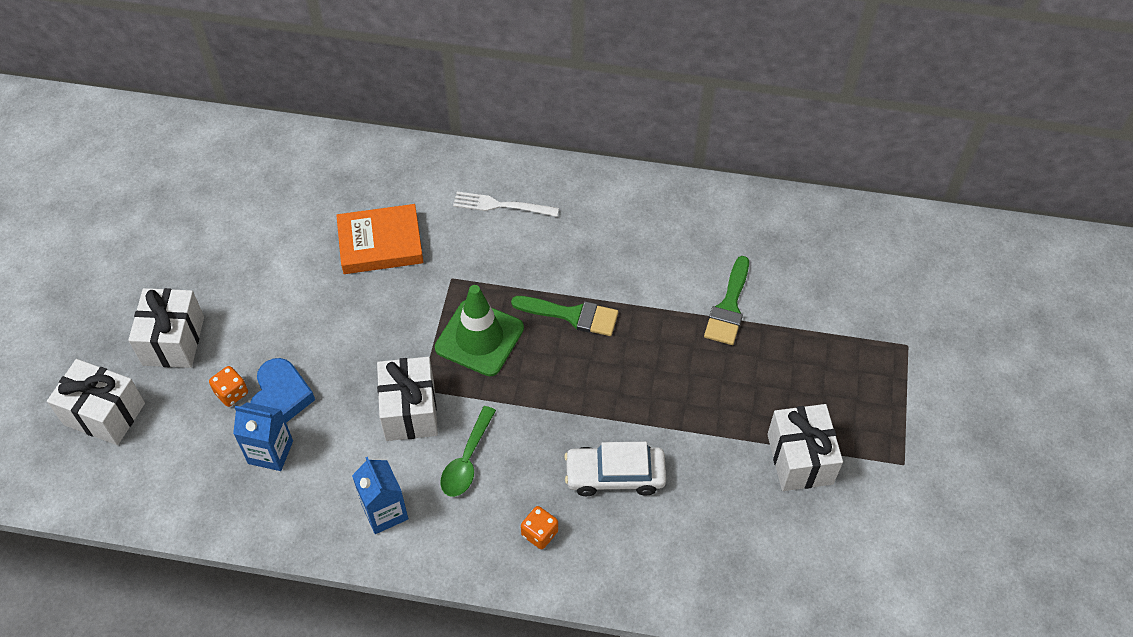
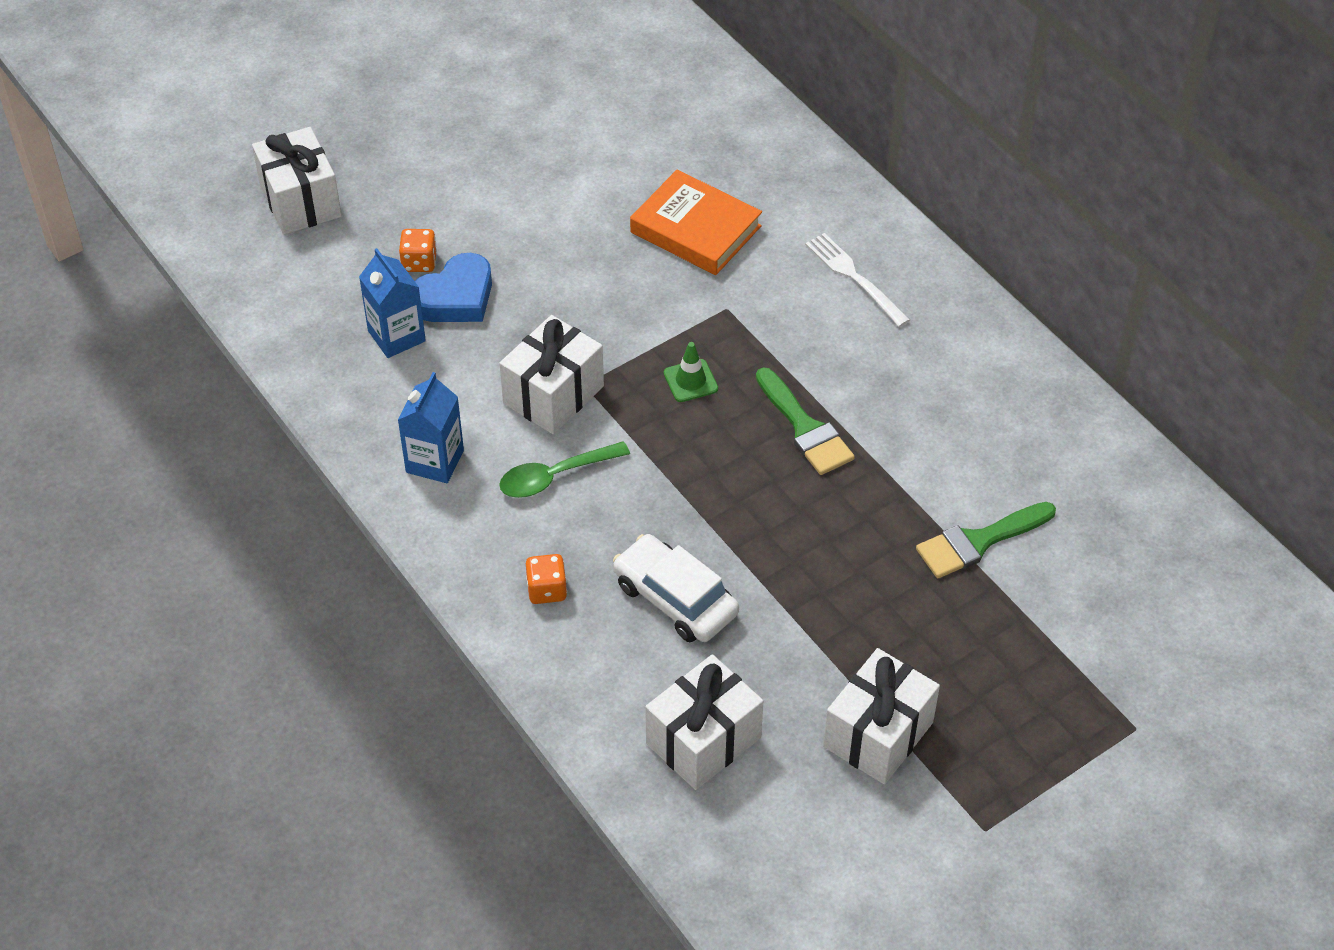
camera: 45 degrees right, 5 degrees down
white gift [128,288,204,368] -> white gift moved to [645,654,763,790]
green traffic cone [435,285,524,376] -> green traffic cone [664,342,718,402], size x0.49

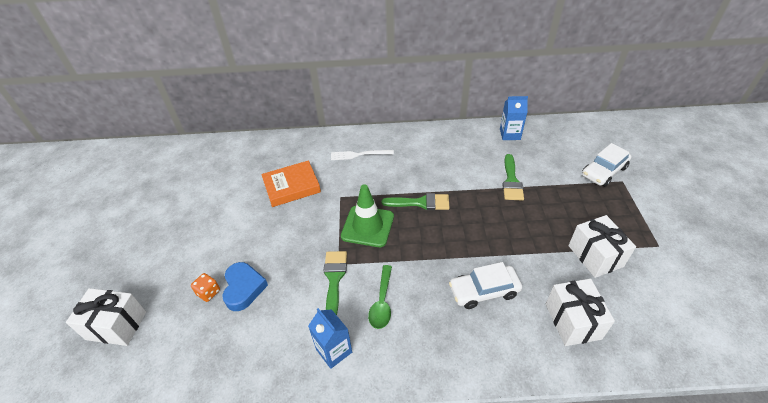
camera: 55 degrees left, 5 degrees down
blue carton [359,248,426,358] -> blue carton moved to [500,96,528,140]
white gift [499,315,604,434] -> green brush [324,251,347,315]
orange dice [526,554,567,604] -> none
green traffic cone [664,342,718,402] -> green traffic cone [341,184,394,247], size x2.06
none -> white car [582,143,632,186]

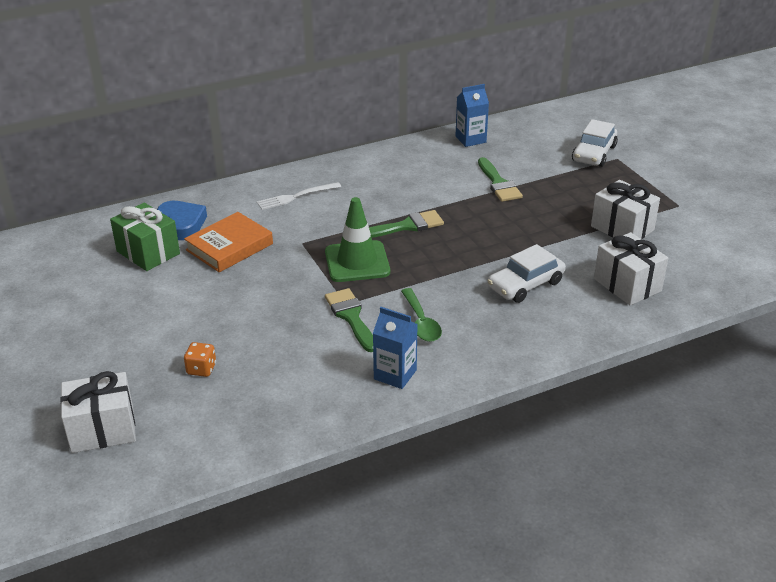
camera: 25 degrees left, 10 degrees down
blue heart [222,262,268,311] -> blue heart moved to [157,201,207,240]
none -> green gift [110,202,180,271]

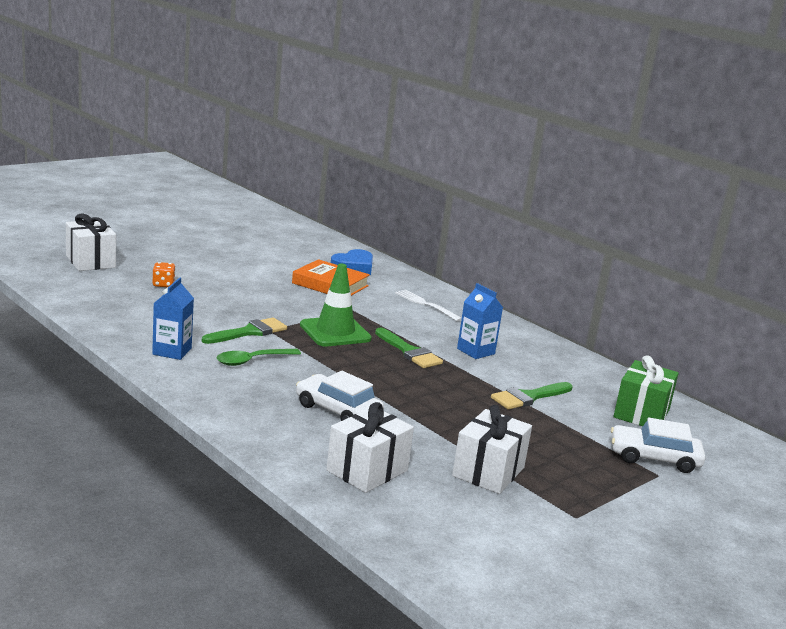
camera: 70 degrees right, 15 degrees down
green gift [110,202,180,271] -> green gift moved to [614,355,679,426]
blue carton [455,84,489,147] -> blue carton moved to [457,283,503,359]

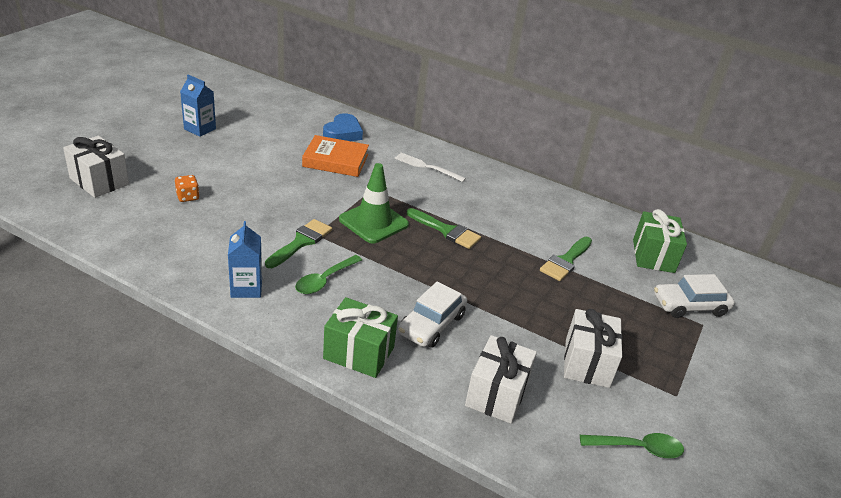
camera: 20 degrees left, 15 degrees up
white car [296,371,384,421] -> white car turned 75 degrees counterclockwise [398,281,467,348]
blue carton [457,283,503,359] -> blue carton moved to [180,74,216,137]
none -> green gift [323,297,398,378]
none -> green spoon [580,433,684,458]

